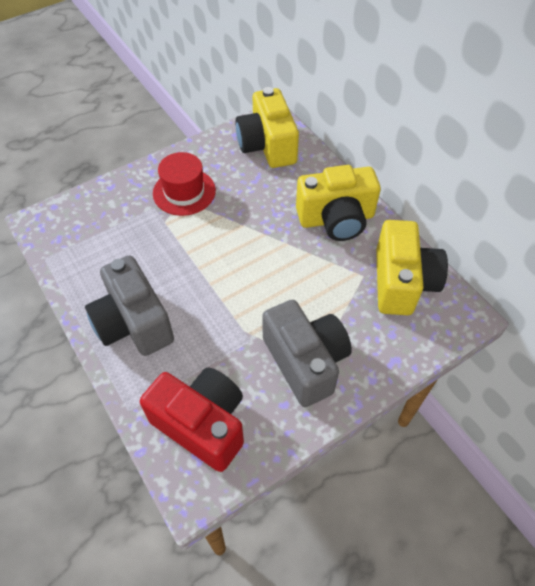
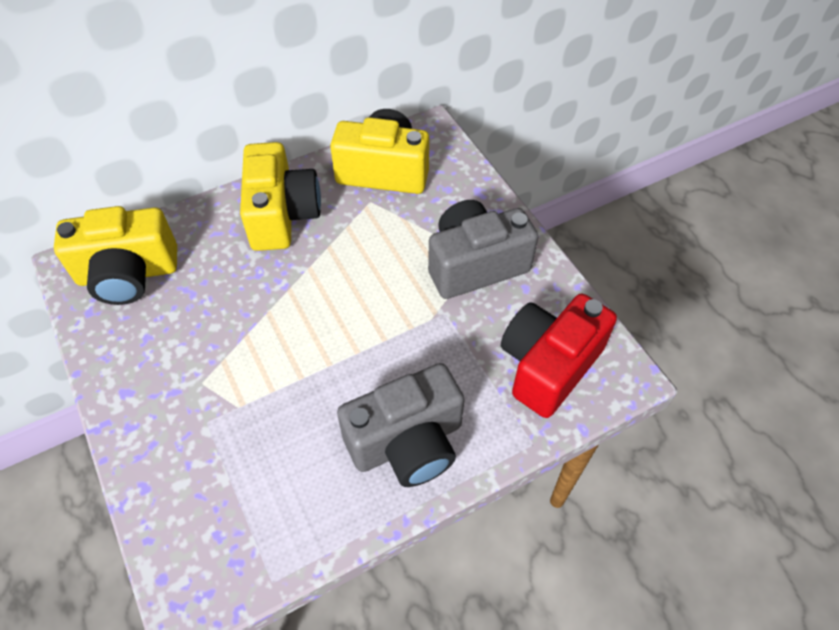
camera: 85 degrees left, 0 degrees up
red hat [153,152,216,216] -> none

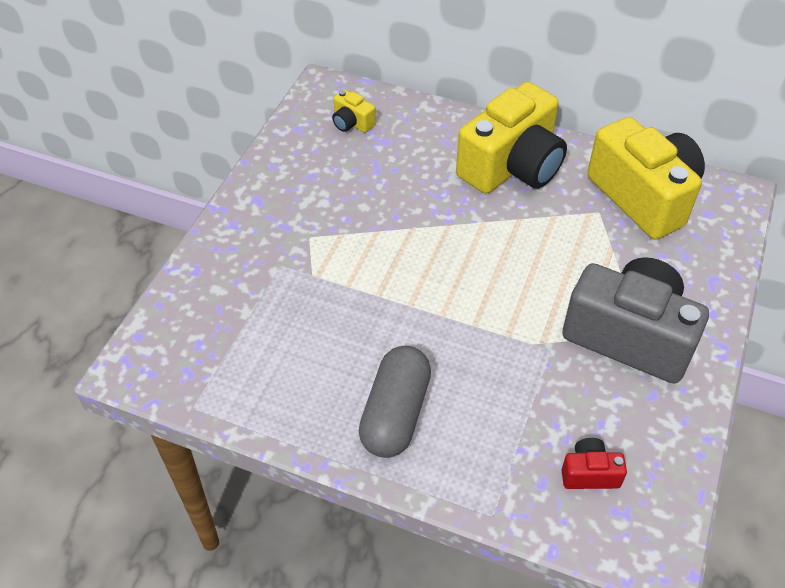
camera: 50 degrees right, 5 degrees down
yellow camera [54,206,177,305] -> yellow camera [332,89,376,133], size x0.42
grey camera [337,363,465,487] -> grey capsule [359,346,431,458]
red camera [501,294,617,418] -> red camera [561,438,627,489], size x0.42

